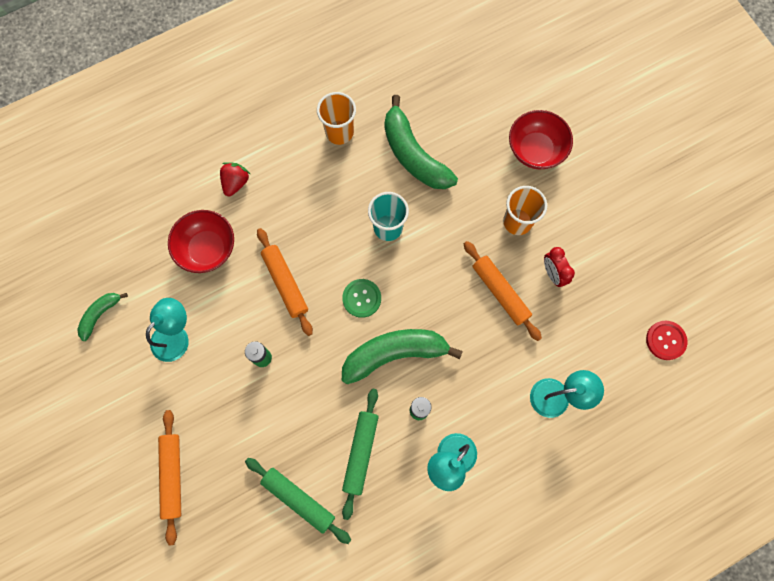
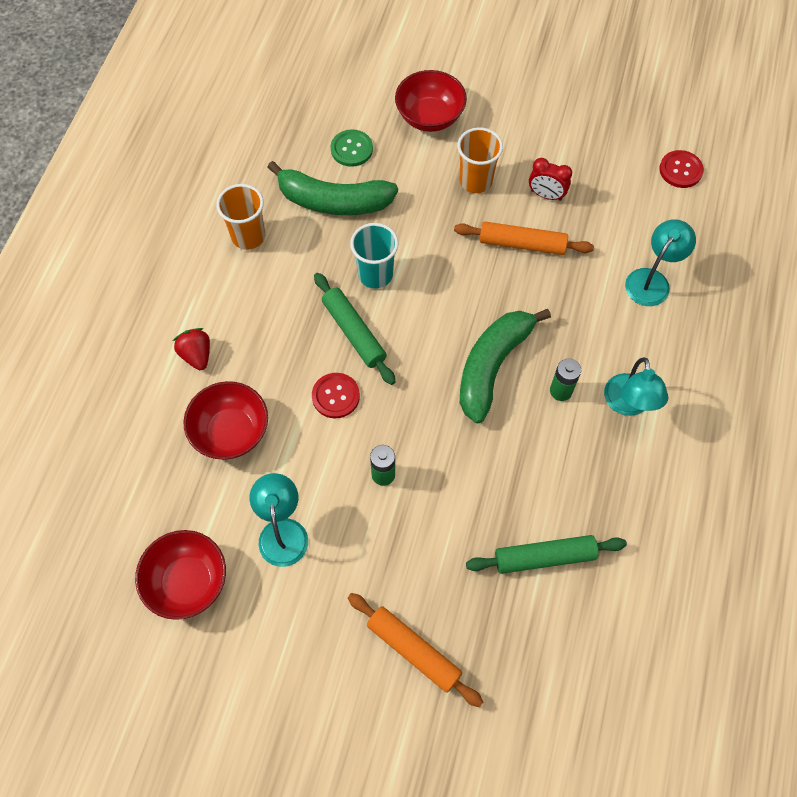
camera: 45 degrees left, 10 degrees down
green banana [77,293,128,341] -> red bowl [135,530,226,620]
orange rolling pin [257,228,313,336] -> red button [312,373,360,418]
green button [342,279,381,318] -> green button moved to [330,129,373,167]
green rolling pin [342,389,379,520] -> green rolling pin moved to [314,273,396,385]

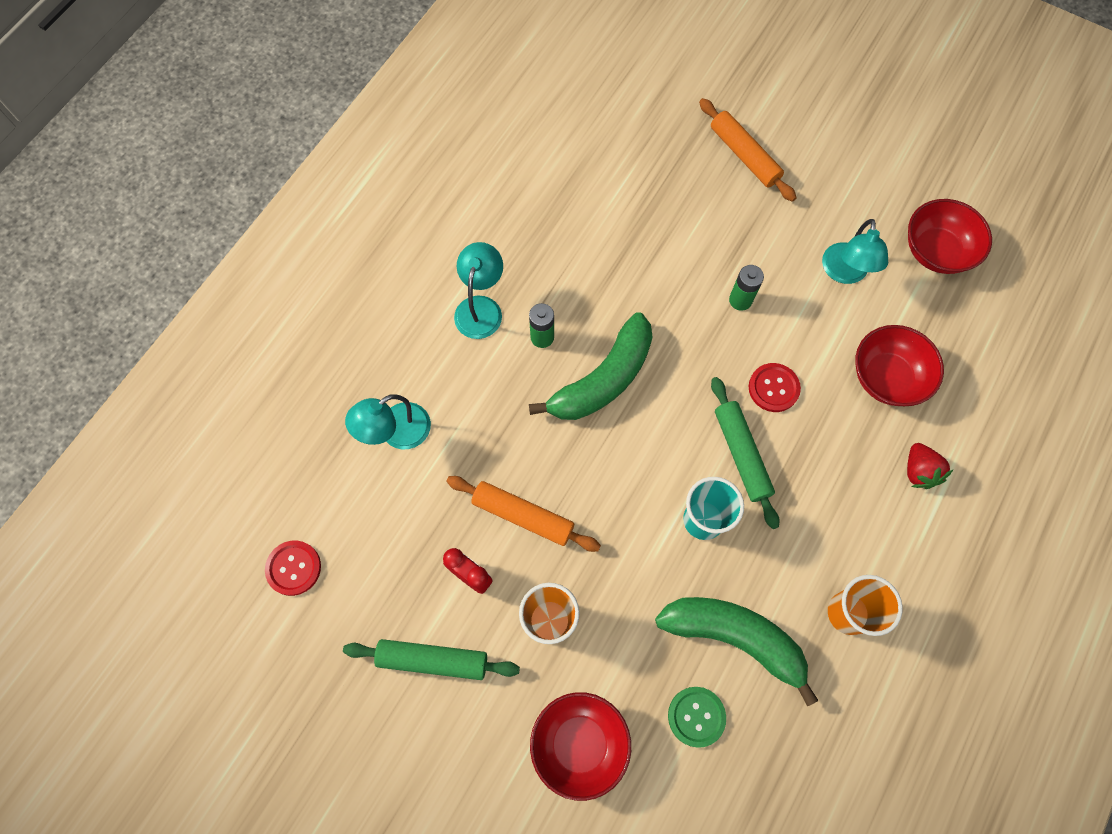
camera: 165 degrees left, 5 degrees up
green rolling pin [466,535,627,574] -> green rolling pin moved to [343,639,520,680]

